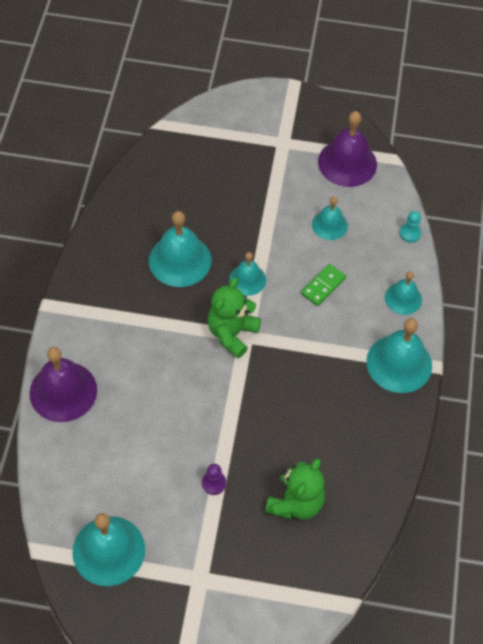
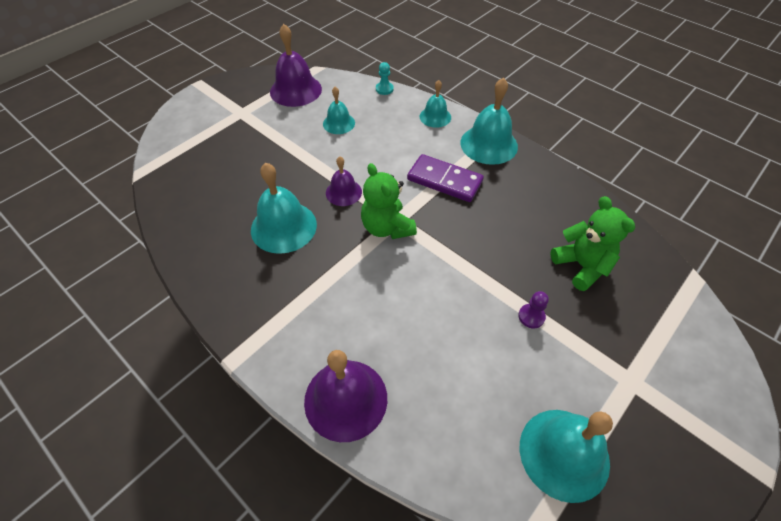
camera: 55 degrees left, 5 degrees down
turquoise bell [229,252,266,296] -> purple bell [326,156,362,206]
green domino [301,264,346,306] -> none
none -> purple domino [407,154,484,202]

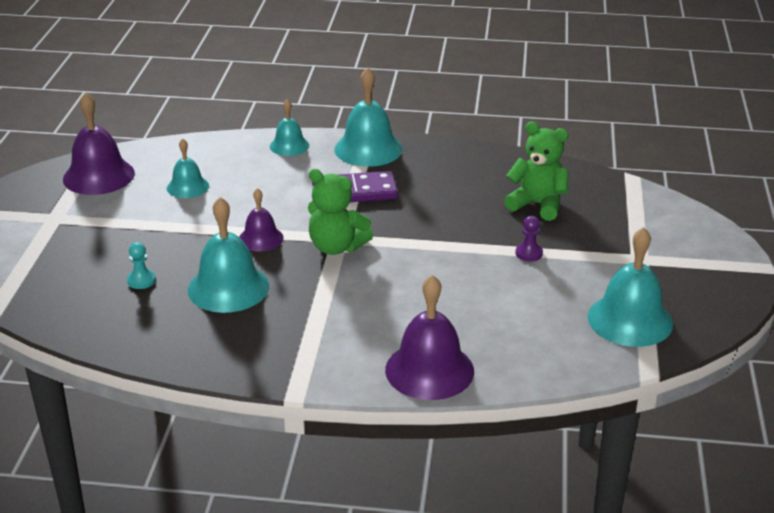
camera: 35 degrees left, 20 degrees down
turquoise pawn [376,62,394,95] -> turquoise pawn moved to [127,242,156,289]

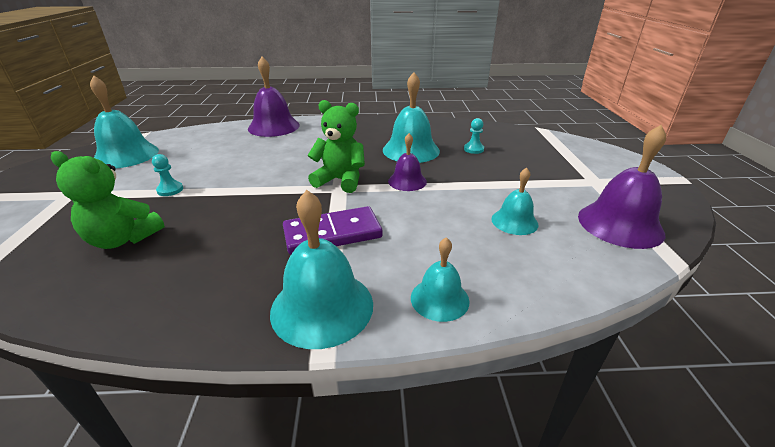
camera: 170 degrees right, 0 degrees up
purple pawn [515,216,543,261] -> turquoise pawn [152,154,183,196]

